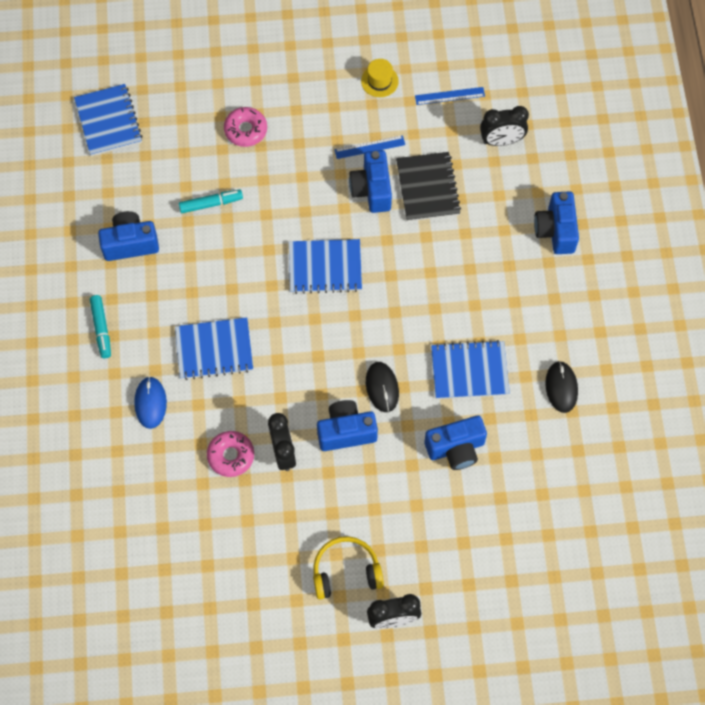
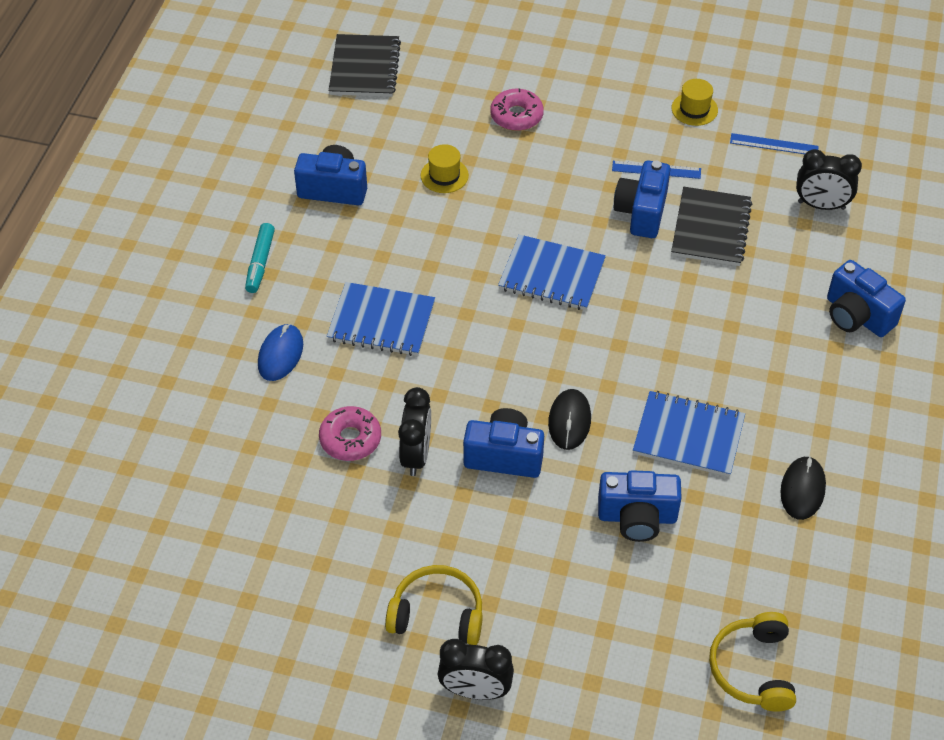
camera: 20 degrees right, 15 degrees down
blue notebook [74,84,143,156] -> black notebook [329,34,401,97]
turquoise marker [179,190,243,213] -> yellow hat [421,144,469,193]
blue camera [534,191,579,254] -> blue camera turned 60 degrees counterclockwise [827,260,906,337]
none -> yellow headphones [709,612,796,712]

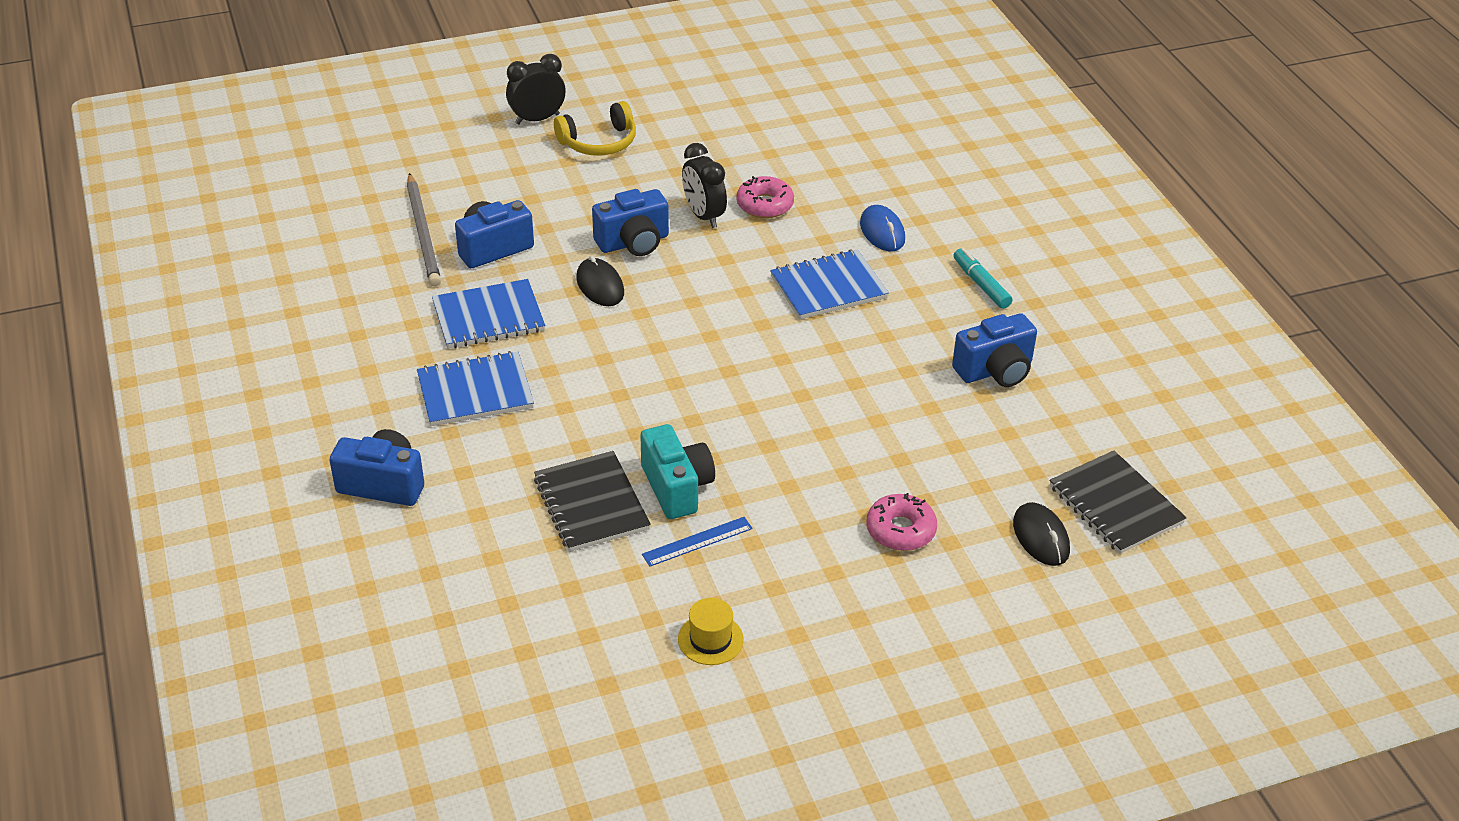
camera: 145 degrees right, 10 degrees down
yellow hat [421,144,469,193] -> none
blue notebook [498,235,606,310] -> blue notebook moved to [417,351,534,426]
blue camera [614,160,671,238] -> turquoise camera [640,424,715,519]
yellow headphones [709,612,796,712] -> none
blue ruler [730,133,819,154] -> none
black mouse [780,456,826,520] -> black mouse moved to [1013,502,1070,566]
black clock [796,149,862,210] -> none
none -> grey pencil [407,173,441,286]

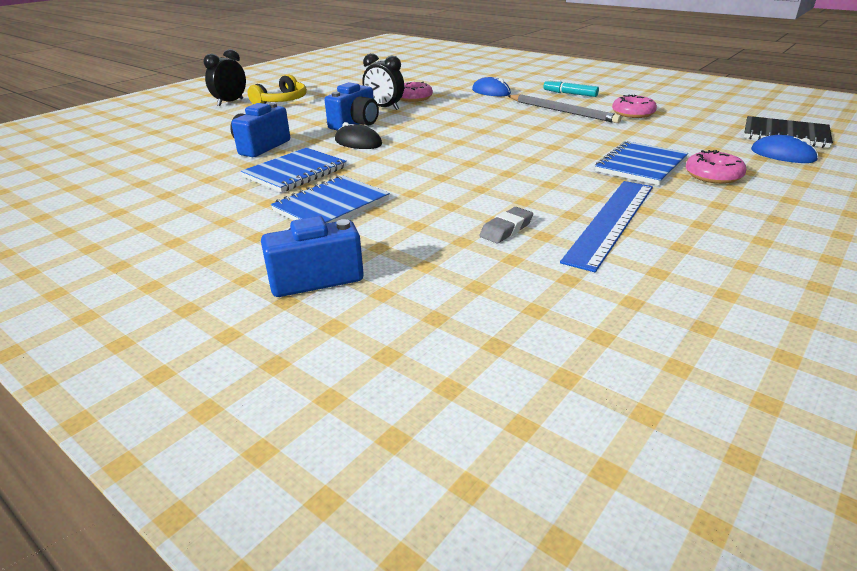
camera: 30 degrees left, 10 degrees down
grey pencil [407,173,441,286] -> grey pencil moved to [508,94,621,123]
black notebook [534,451,651,552] -> grey eraser [479,207,533,243]
turquoise camera [640,424,715,519] -> none
blue ruler [642,517,753,567] -> blue ruler [560,181,653,272], size x1.99
yellow hat [678,598,744,665] -> none
blue notebook [770,249,889,319] -> blue notebook moved to [595,141,688,185]
blue camera [952,313,1037,387] -> pink donut [612,94,657,118]
black mouse [1013,502,1070,566] -> blue mouse [751,135,819,163]

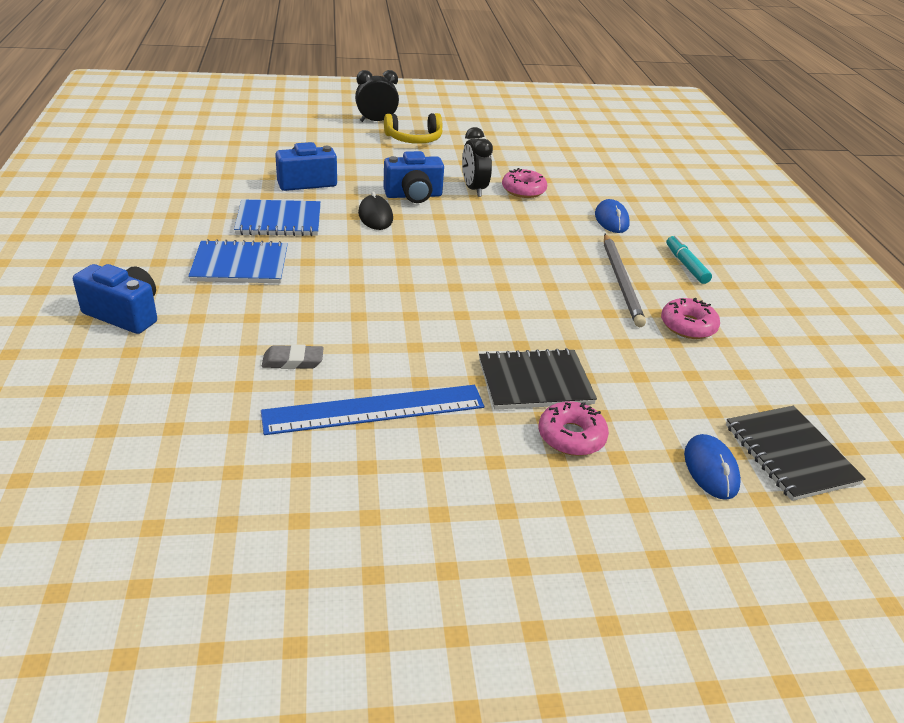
camera: 40 degrees right, 5 degrees up
blue notebook [595,141,688,185] -> black notebook [479,348,597,410]

